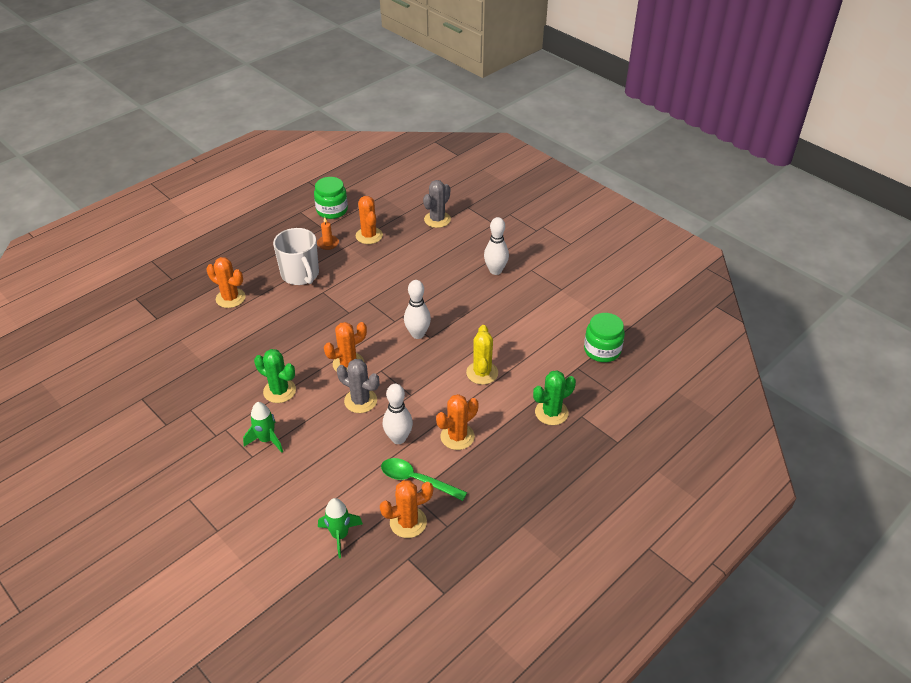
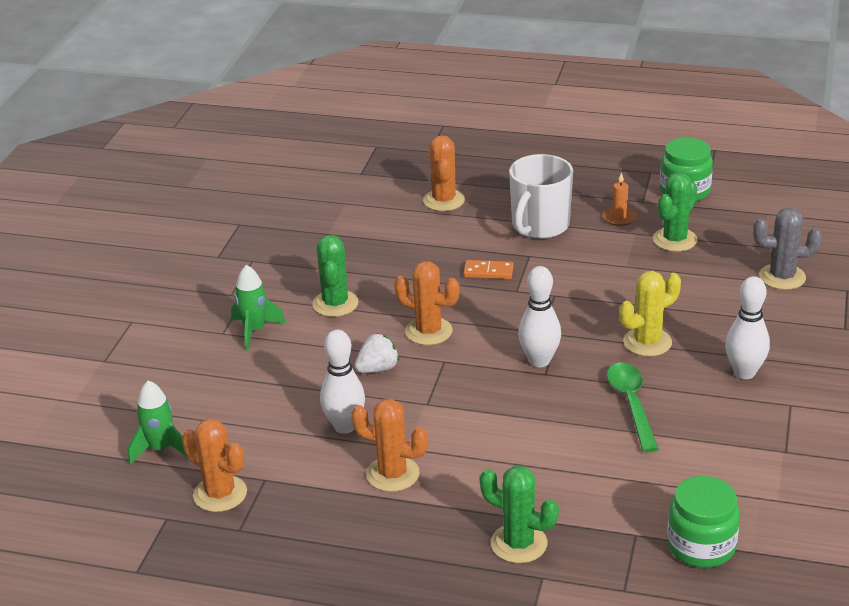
camera: 60 degrees right, 10 degrees down
grey cactus [337,359,379,413] -> white strawberry [355,334,399,373]
orange cactus [356,196,383,244] -> green cactus [653,172,698,252]
green spoon [381,458,467,501] -> green spoon moved to [607,363,659,452]
yellow cactus [466,325,498,385] -> yellow cactus moved to [619,271,681,357]
none -> orange domino [464,260,514,279]

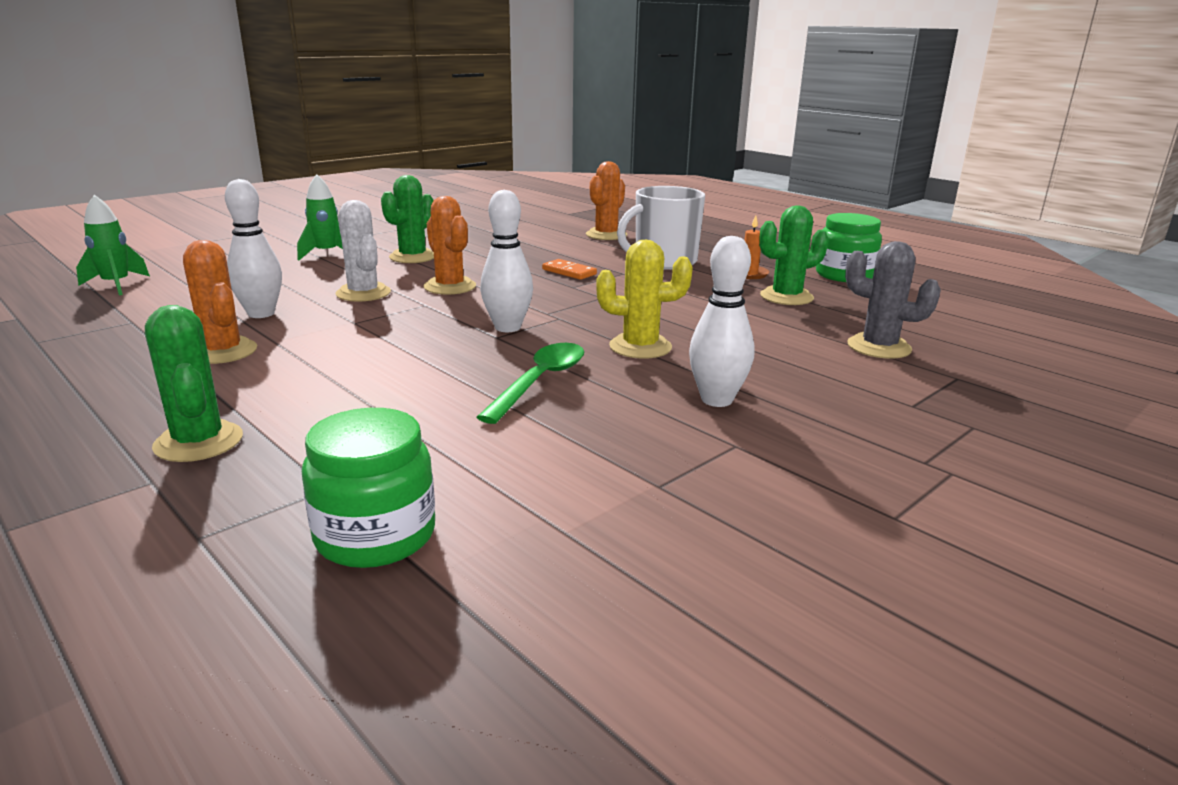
camera: 30 degrees right, 10 degrees down
orange cactus [182,418,247,512] -> none
white strawberry [355,334,399,373] -> white cactus [335,200,391,302]

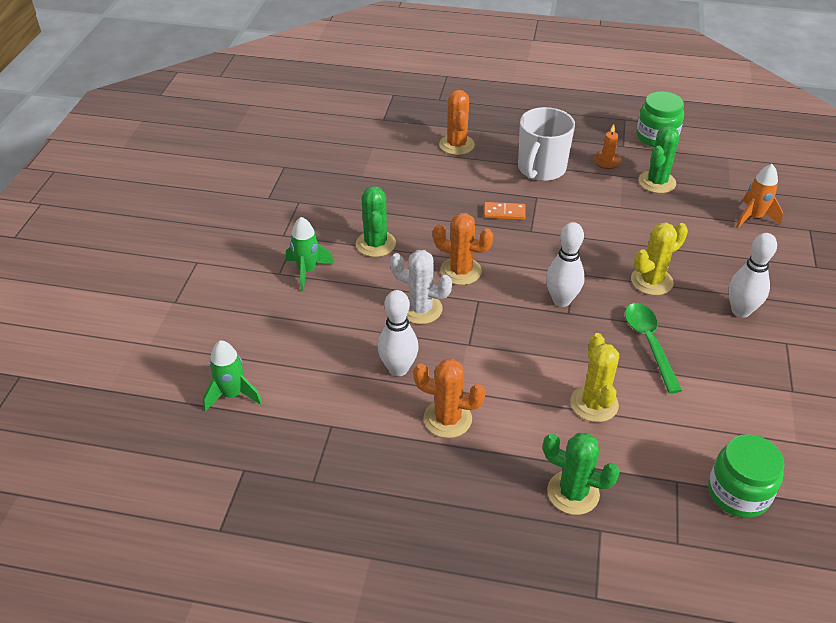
camera: 35 degrees left, 20 degrees up
grey cactus [845,241,941,359] -> orange rocket [736,164,783,229]
none -> yellow cactus [570,333,619,422]

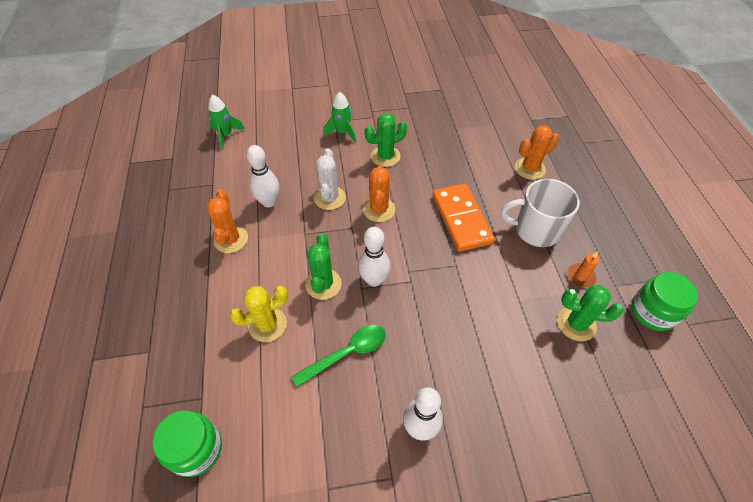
camera: 70 degrees right, 10 degrees up
orange domino [484,202,526,220] -> orange domino [433,183,495,252], size x2.14
green cactus [543,433,620,515] -> green cactus moved to [305,234,342,300]
yellow cactus [631,222,688,295] -> none
orange rocket [736,164,783,229] -> none

